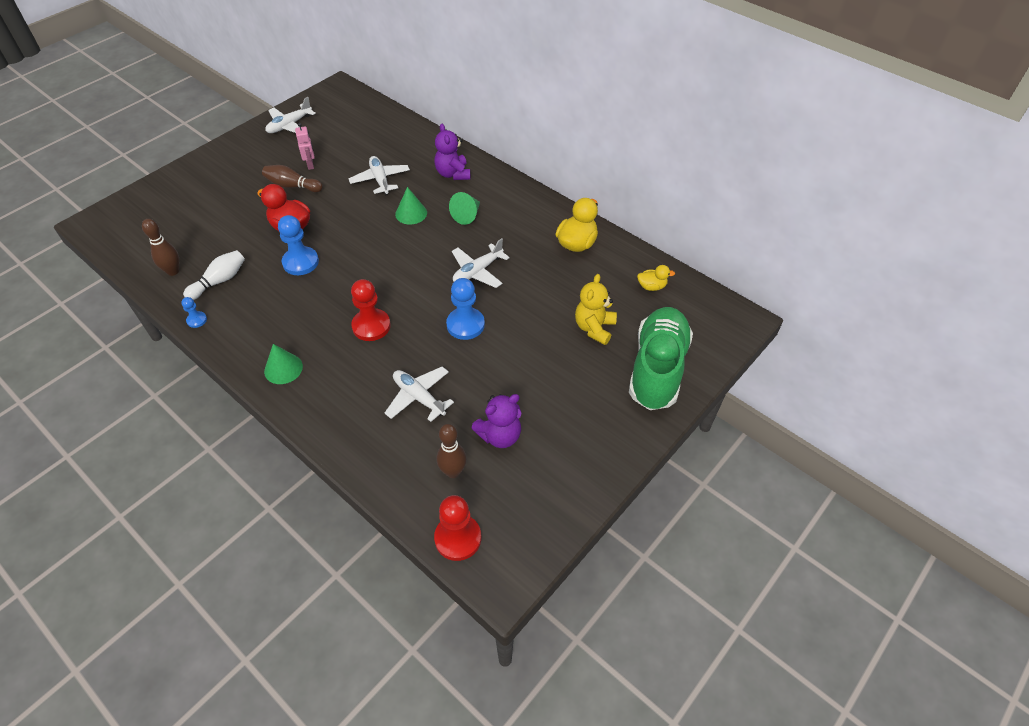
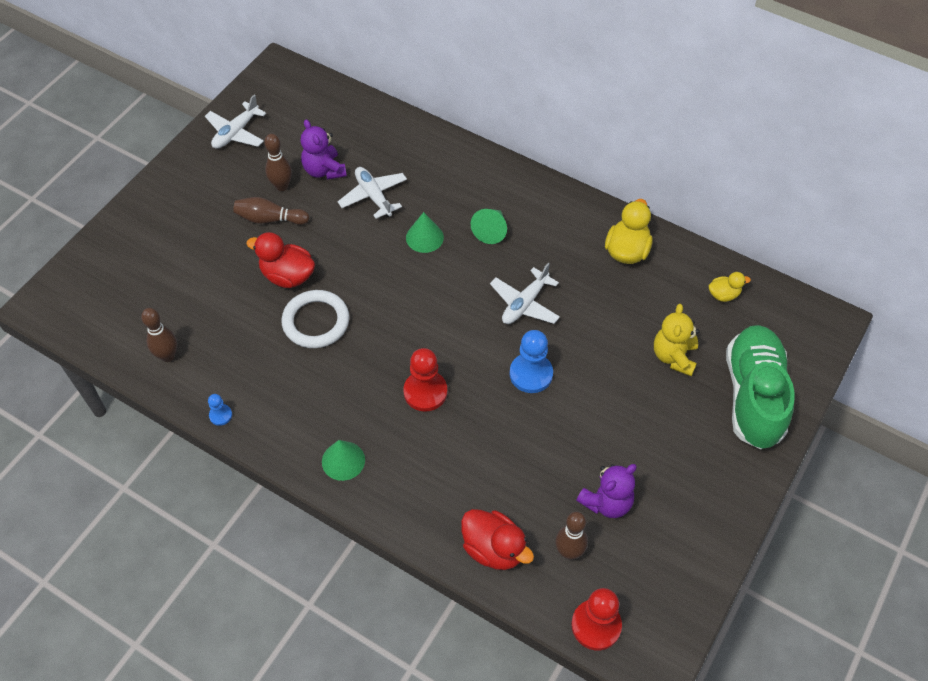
camera: 10 degrees left, 5 degrees up
white bowling pin [183,250,245,300] -> none
blue pawn [278,215,319,275] -> white ring [281,290,349,348]
pink robot [295,123,315,170] -> brown bowling pin [264,134,292,191]
white plane [385,367,454,422] -> none
purple teddy bear [434,124,470,180] -> purple teddy bear moved to [301,119,347,180]
none -> red duck [461,509,534,570]

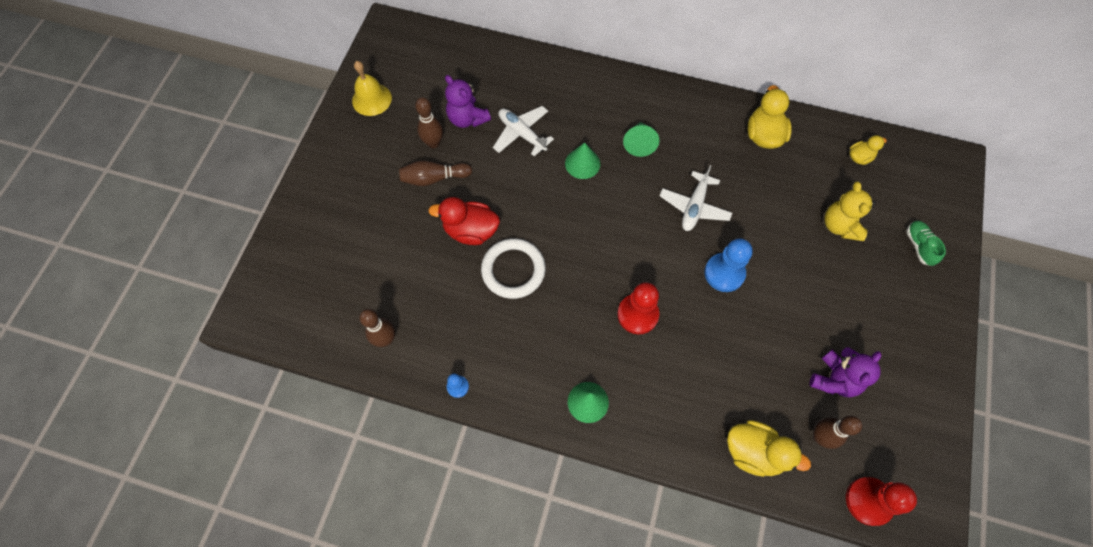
camera: 15 degrees left, 10 degrees up
white plane [205,94,266,149] -> yellow bell [352,61,392,116]
red duck [461,509,534,570] -> yellow duck [727,420,811,477]
green shoe [726,325,795,449] -> green shoe [906,221,946,266], size x0.40

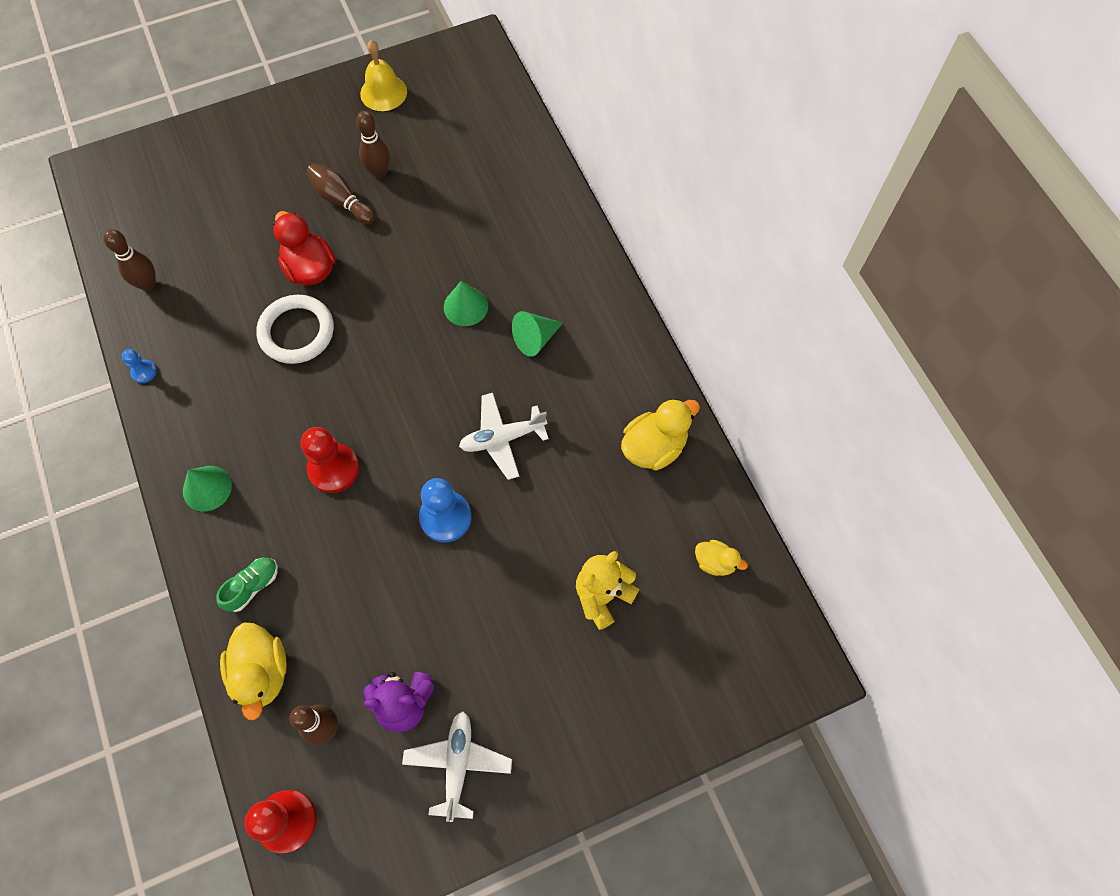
camera: 50 degrees right, 0 degrees up
purple teddy bear [445,75,491,128] -> none
white plane [493,106,554,156] -> white plane moved to [402,712,512,822]
green shoe [906,221,946,266] -> green shoe moved to [216,558,278,612]

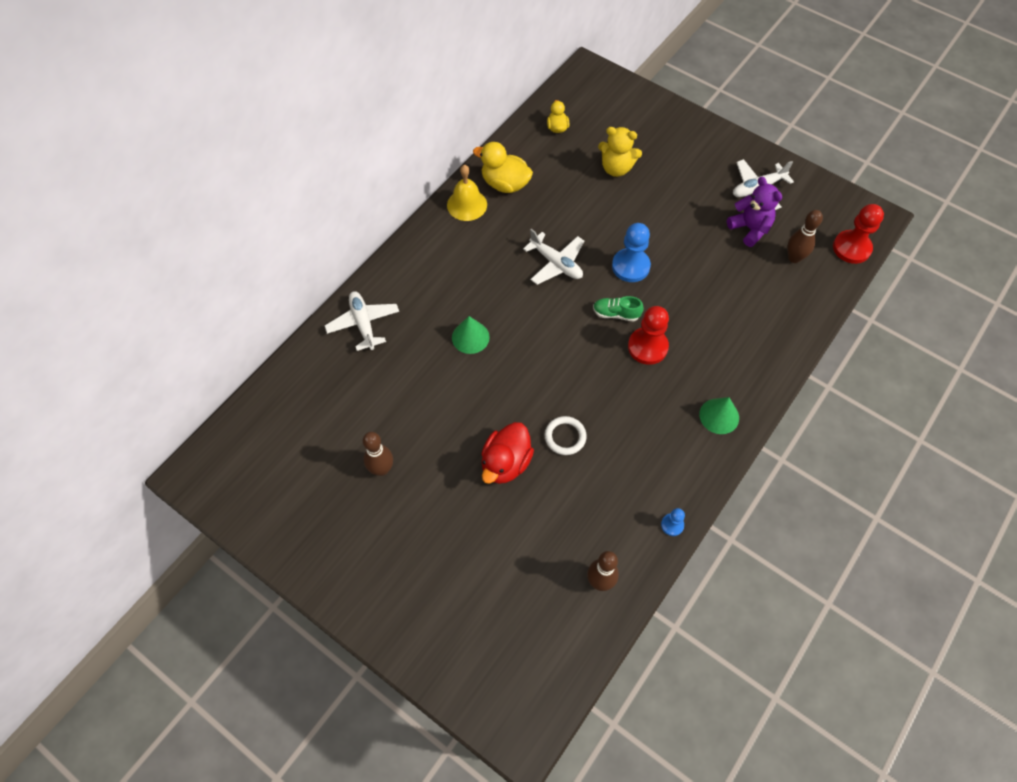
camera: 120 degrees left, 5 degrees down
green shoe [216,558,278,612] -> green shoe moved to [593,296,644,322]
yellow duck [220,622,287,720] -> none
white ring [256,295,334,364] -> white ring [545,416,587,455], size x0.62
brown bowling pin [306,163,375,225] -> none
yellow bell [360,40,407,111] -> yellow bell moved to [447,165,487,221]
green cone [512,311,563,357] -> none
none -> white plane [325,291,399,351]

